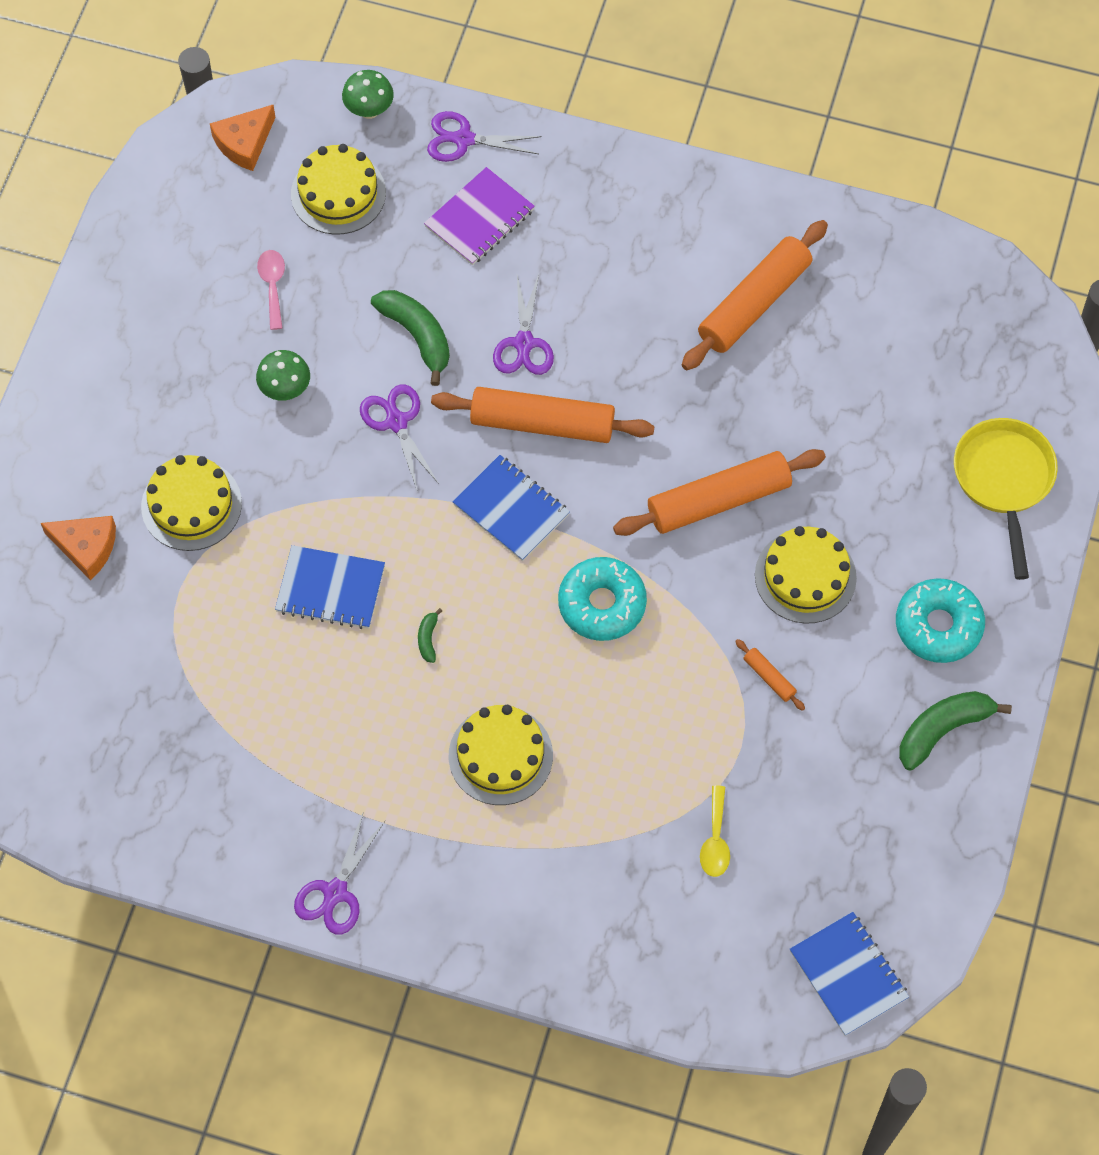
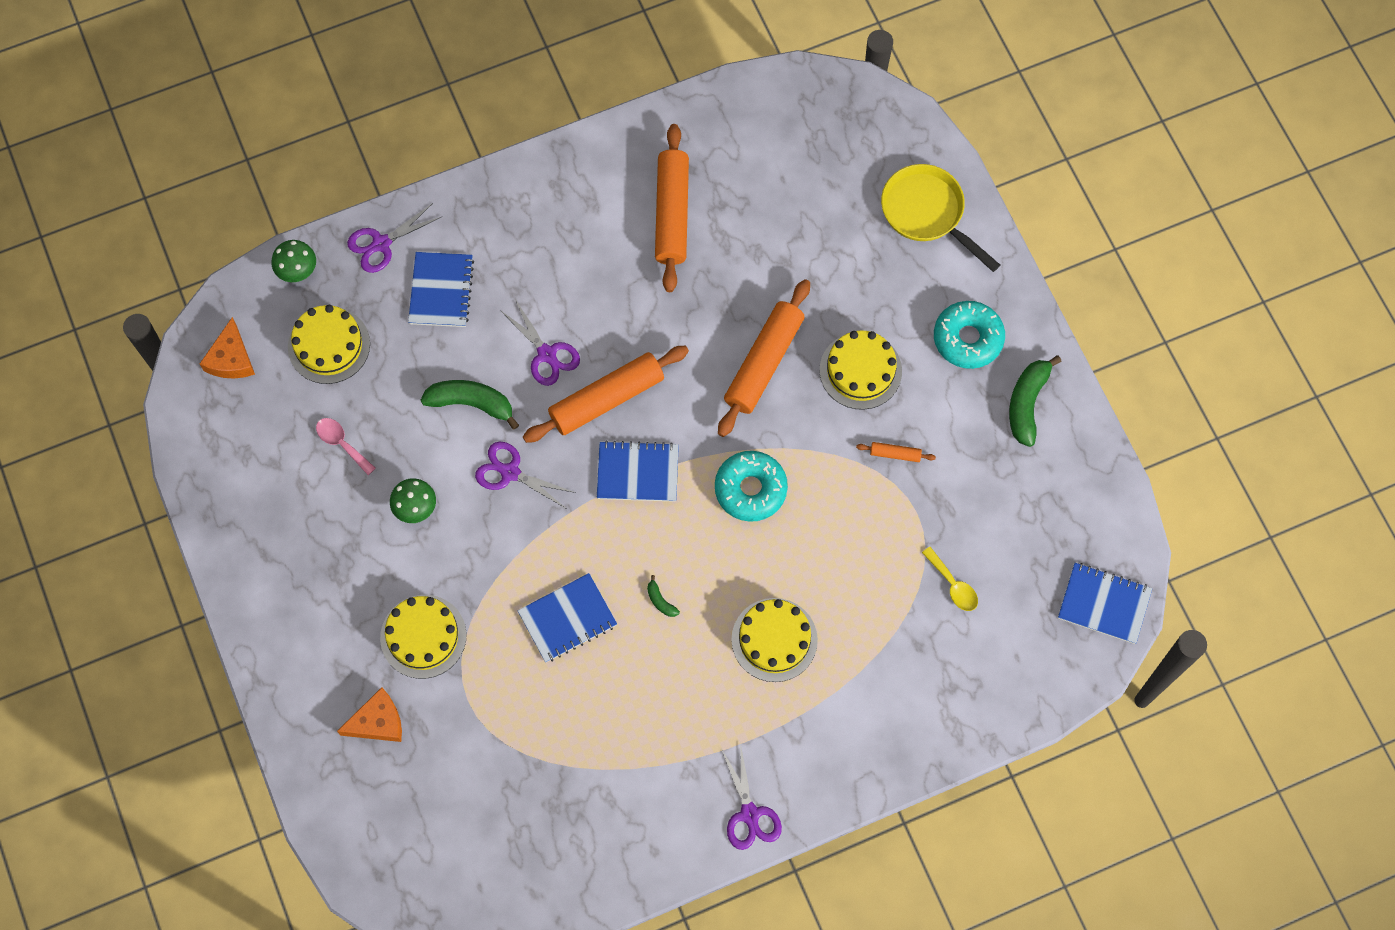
camera: 40 degrees left, 5 degrees up
purple notebook [424,167,535,265] -> blue notebook [408,252,474,327]

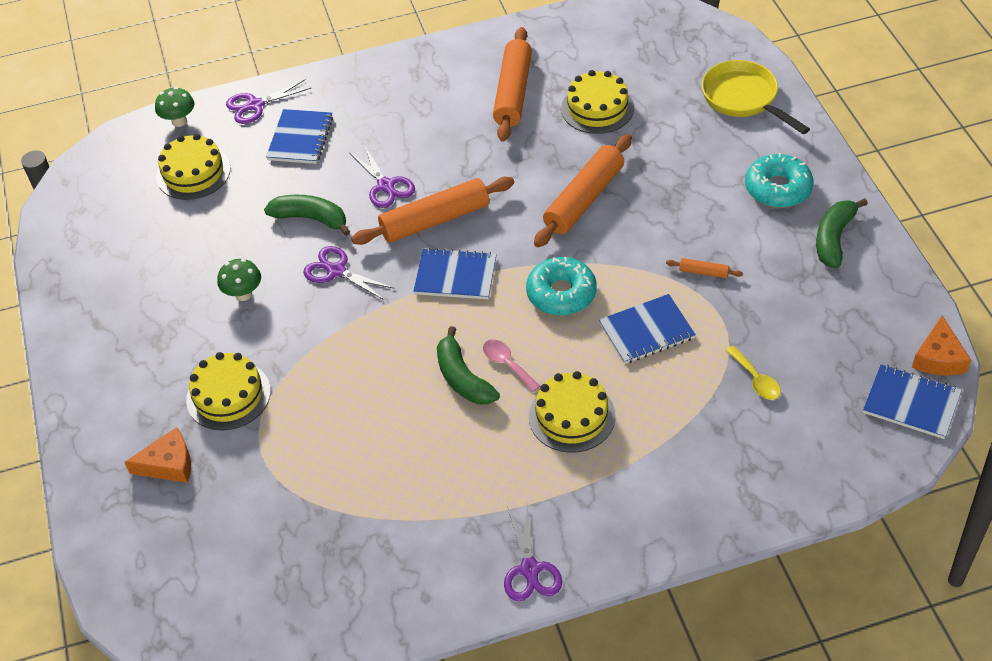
camera: 10 degrees right, 20 degrees down
orange cheese [200,317,255,379] -> orange cheese moved to [912,316,971,375]
pink spoon [316,418,376,475] -> pink spoon moved to [483,339,540,392]
blue notebook [517,573,617,662] -> blue notebook moved to [599,294,696,364]
green banana [647,575,680,617] -> green banana [437,326,500,405], size x2.15
yellow cake [820,330,902,410] -> yellow cake moved to [561,70,634,134]

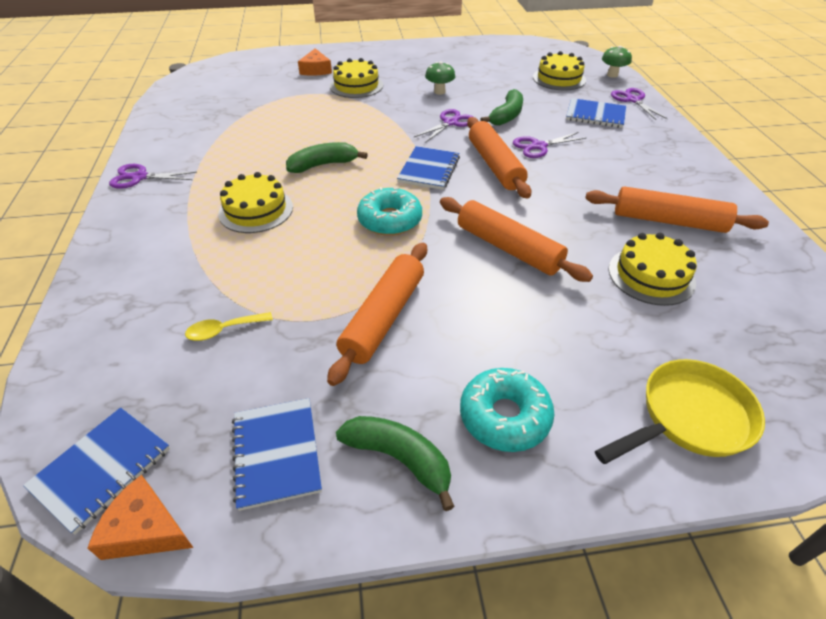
camera: 95 degrees right, 5 degrees down
pink spoon [483,339,540,392] -> none
blue notebook [599,294,696,364] -> blue notebook moved to [232,398,322,511]
orange rolling pin [666,258,743,278] -> orange rolling pin [327,243,427,386], size x2.37

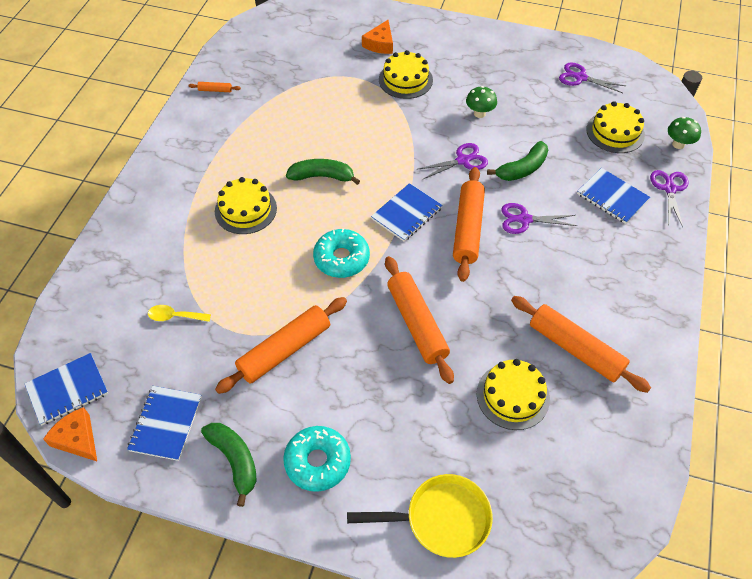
camera: 25 degrees right, 10 degrees up
purple scissors [109,164,197,189] -> purple scissors moved to [559,63,626,93]
none -> orange rolling pin [188,82,241,92]

